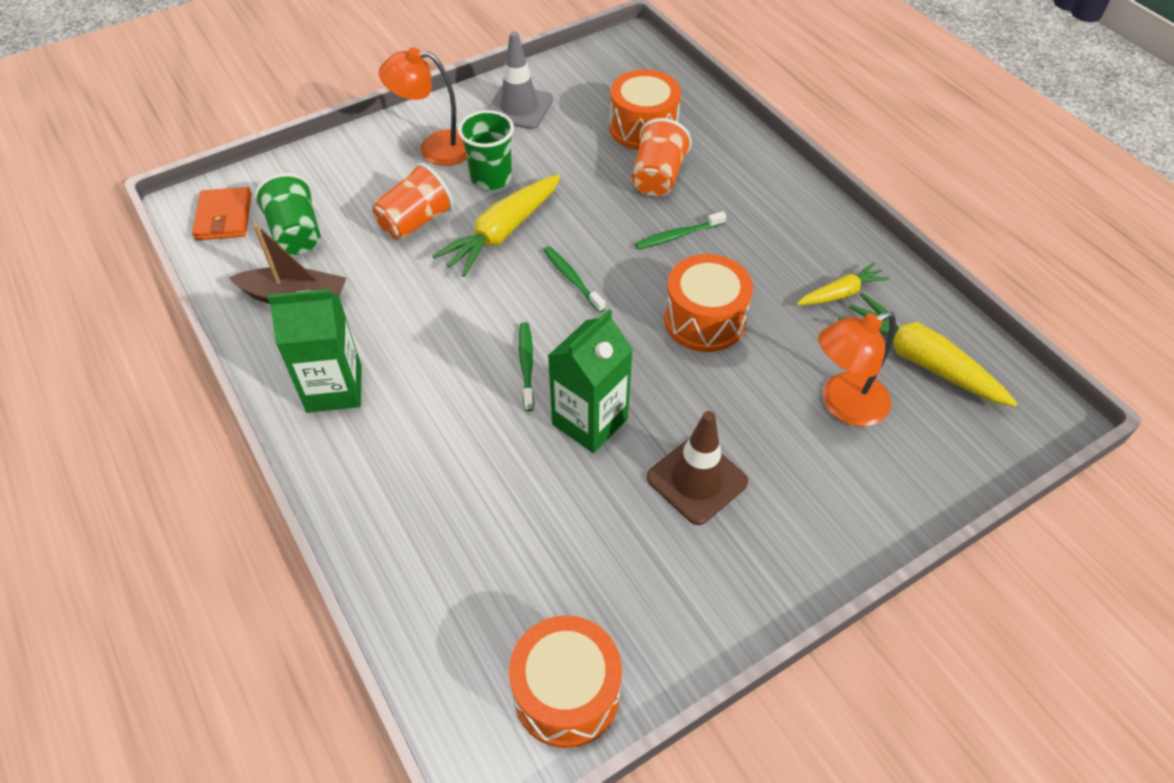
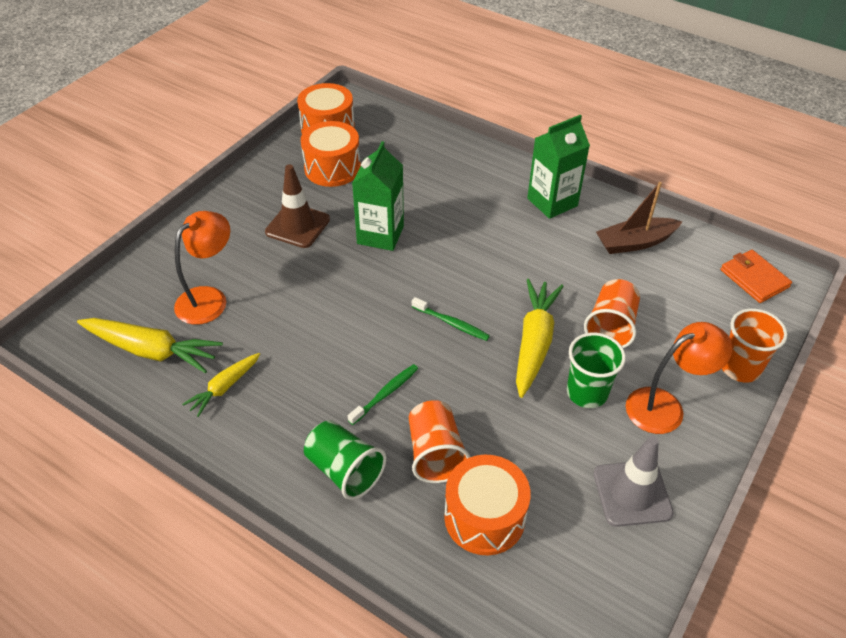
camera: 155 degrees right, 5 degrees down
green cup [254,173,320,255] -> green cup moved to [304,420,386,500]
green toothbrush [519,322,534,411] -> none
orange drum [664,254,753,352] -> orange drum moved to [301,121,361,187]
none -> orange cup [722,308,788,383]

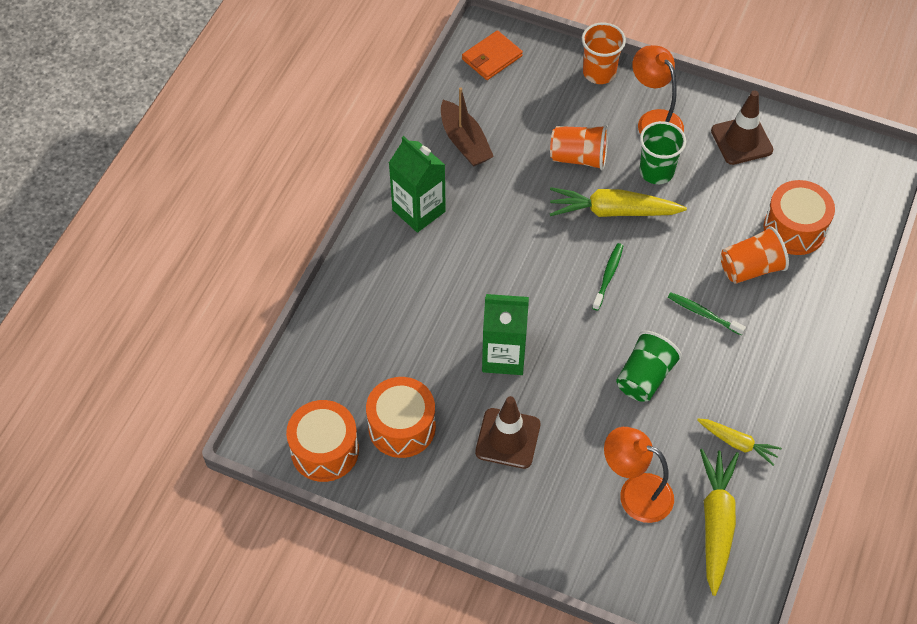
camera: 100 degrees left, 10 degrees up
green cup [304,420,386,500] -> green cup moved to [616,331,682,402]
grey traffic cone [593,436,674,527] -> brown traffic cone [711,90,773,165]

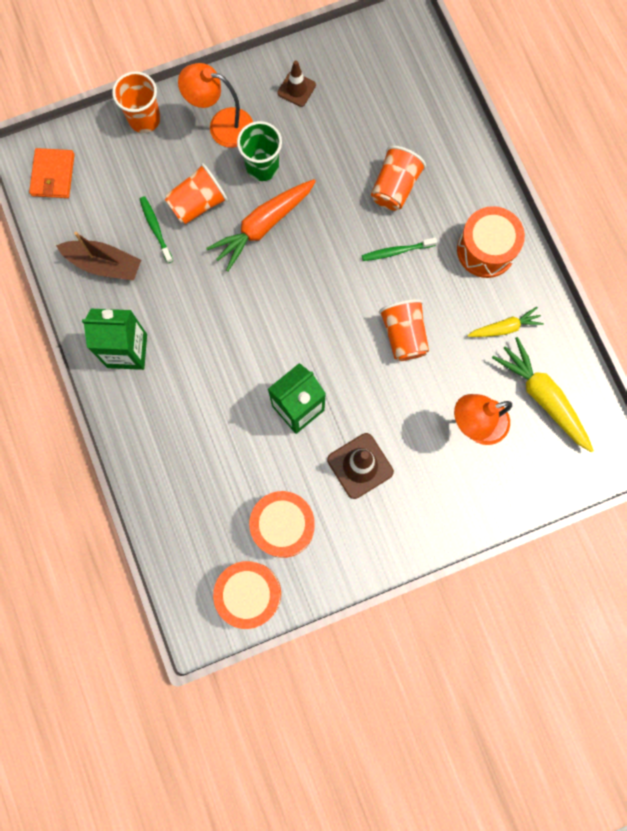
camera: 45 degrees left, 20 degrees up
yellow carrot [550,187,687,217] -> orange carrot [206,179,316,272]
green toothbrush [592,243,623,311] -> green toothbrush moved to [140,196,173,263]
green cup [616,331,682,402] -> orange cup [379,299,429,361]
brown traffic cone [711,90,773,165] -> brown traffic cone [277,60,316,107], size x0.64
orange drum [764,180,835,255] -> orange drum moved to [457,206,525,278]

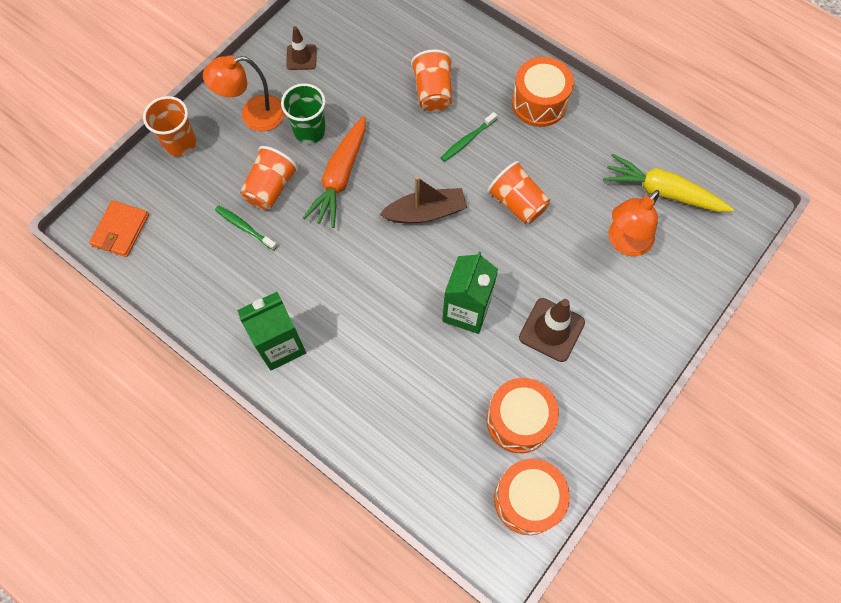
camera: 30 degrees left, 10 degrees down
orange wallet [29,148,75,198] -> orange wallet turned 45 degrees clockwise [89,200,149,257]
brown boat [56,232,141,280] -> brown boat moved to [379,176,467,223]
yellow carrot [467,307,544,337] -> none

